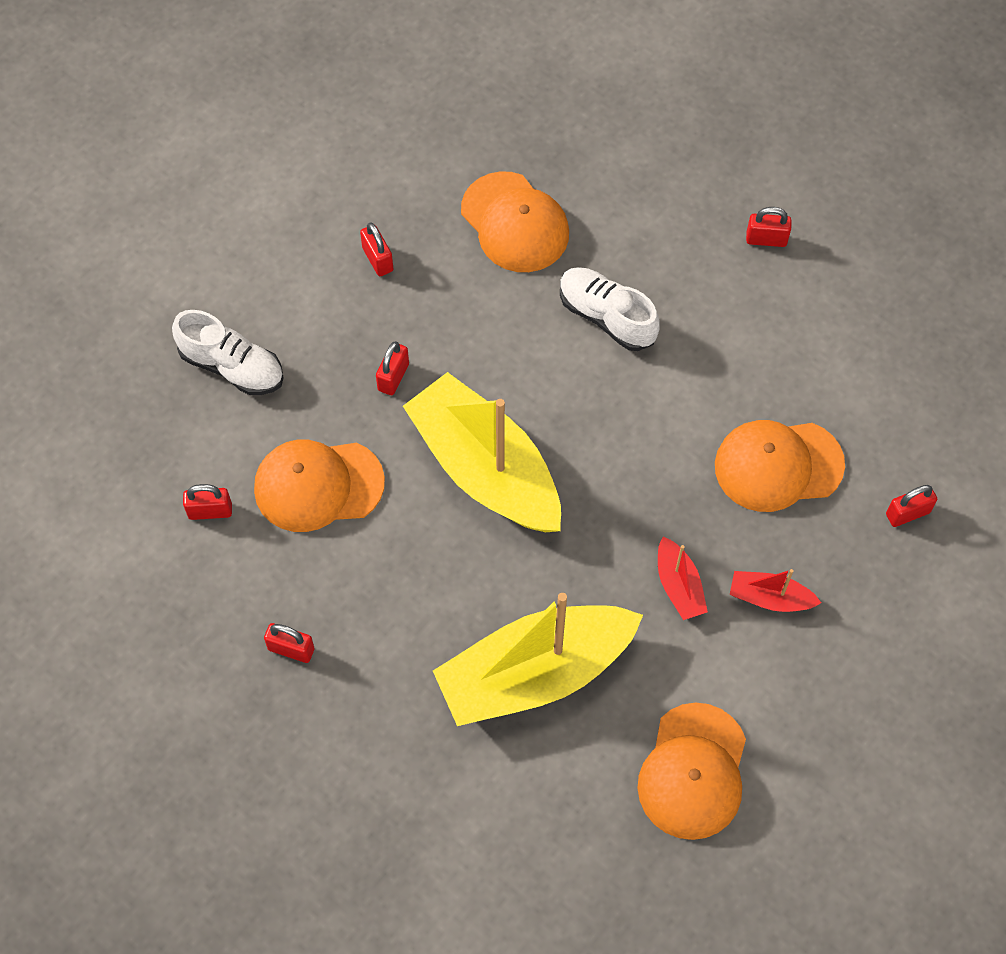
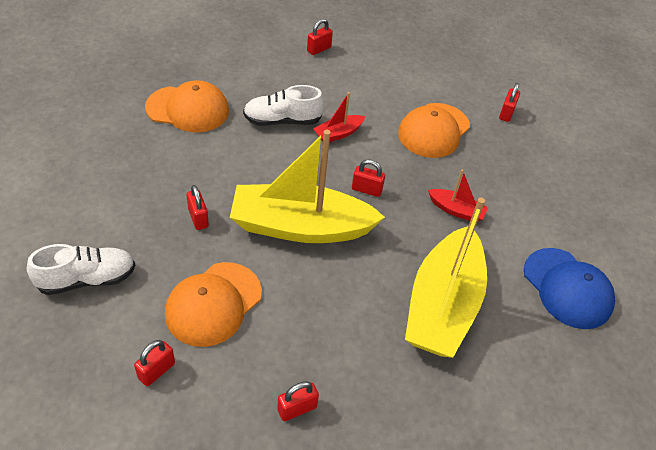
camera: 50 degrees left, 15 degrees down
red padlock [360,223,393,276] -> red padlock moved to [352,159,385,197]
orange cap [637,703,746,840] -> blue cap [524,248,615,329]
red boat [730,569,821,612] -> red boat moved to [313,92,365,142]

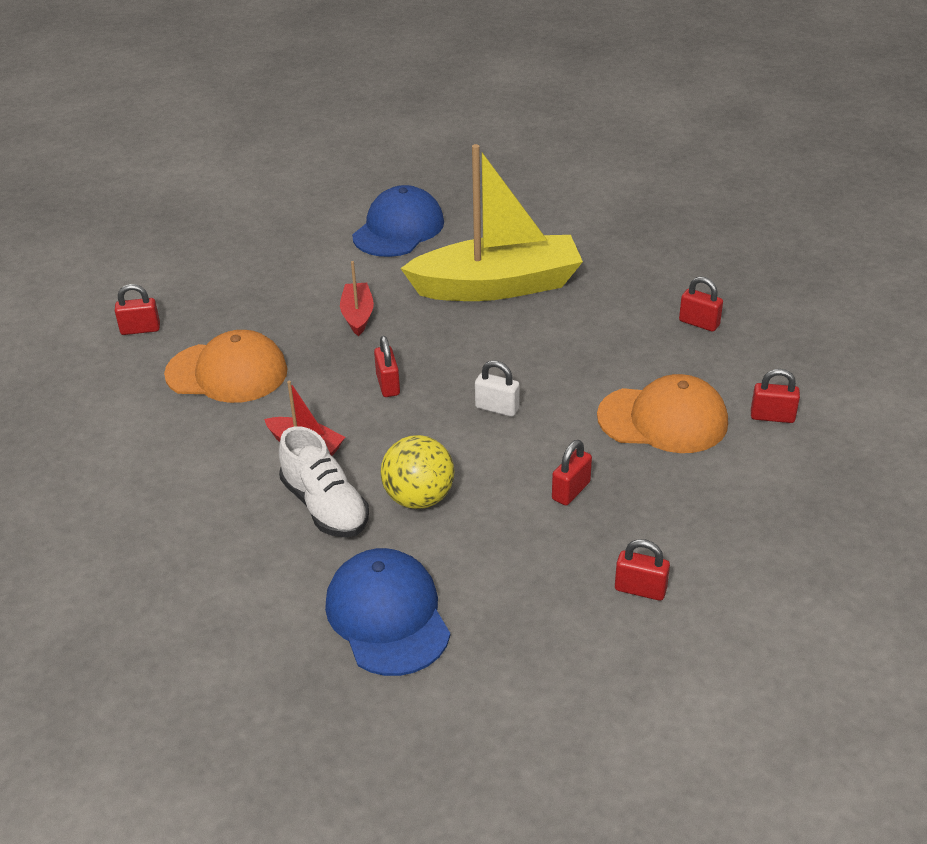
camera: 115 degrees left, 10 degrees down
white shoe [27,244,135,295] -> none
orange cap [145,80,229,133] -> blue cap [325,548,450,676]
yellow boat [230,130,385,243] -> white padlock [475,360,520,417]
red padlock [307,19,333,55] -> red padlock moved to [615,539,670,601]
none -> yellow ball [381,435,454,509]

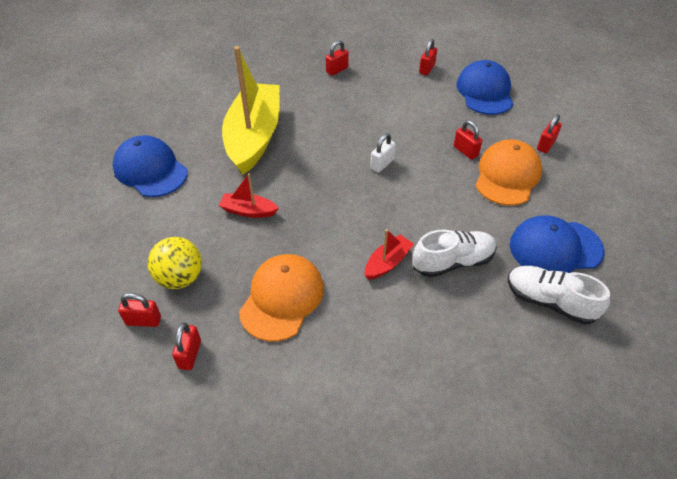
camera: 75 degrees left, 10 degrees up
red padlock [374,336,400,397] -> red padlock moved to [118,293,161,327]
yellow ball [381,435,454,509] -> yellow ball moved to [148,237,202,289]
orange cap [597,374,728,453] -> orange cap moved to [475,139,542,206]
none -> blue cap [456,60,513,115]
none -> white shoe [508,266,610,325]

